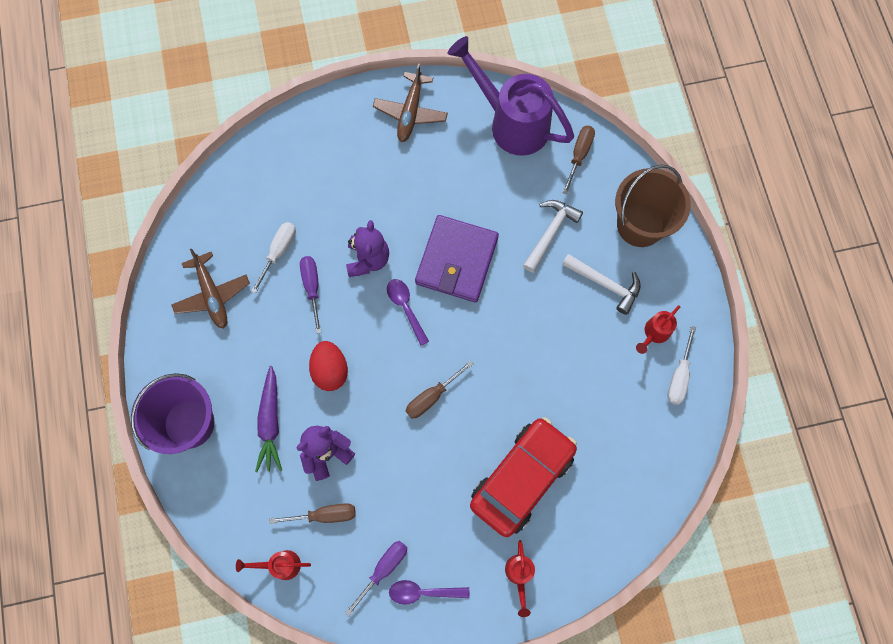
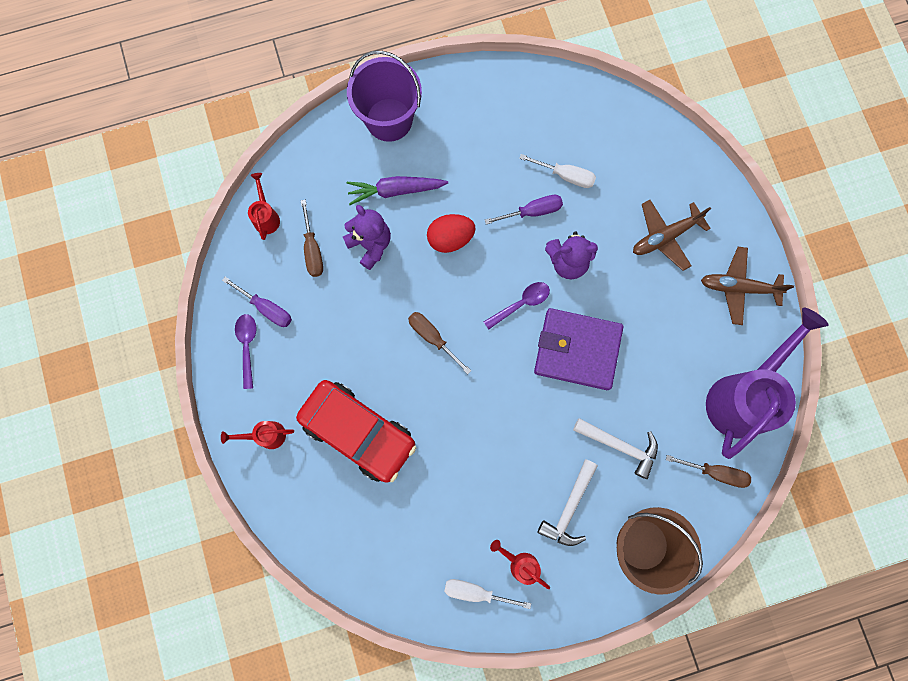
camera: 85 degrees right, 5 degrees up
brown plane [171,248,250,329] -> brown plane moved to [633,200,711,271]

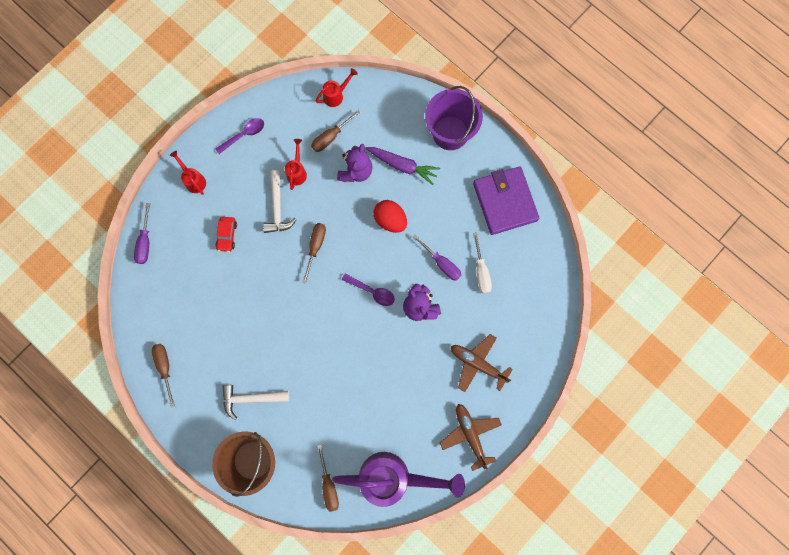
camera: 60 degrees right, 0 degrees up
purple screwdriver [222,277,292,327] -> purple screwdriver moved to [134,203,150,264]
red car [296,380,416,483] -> red car [215,217,237,252], size x0.41
purple carrot [347,176,448,205] -> purple carrot turned 150 degrees clockwise [365,147,440,185]
white screwdriver [444,579,531,609] -> brown screwdriver [152,344,175,407]
red watering can [490,540,550,589] -> red watering can moved to [285,139,307,190]
purple wallet [534,308,623,390] -> purple wallet moved to [473,166,539,235]
white hammer [573,418,658,479] -> white hammer moved to [263,170,297,233]

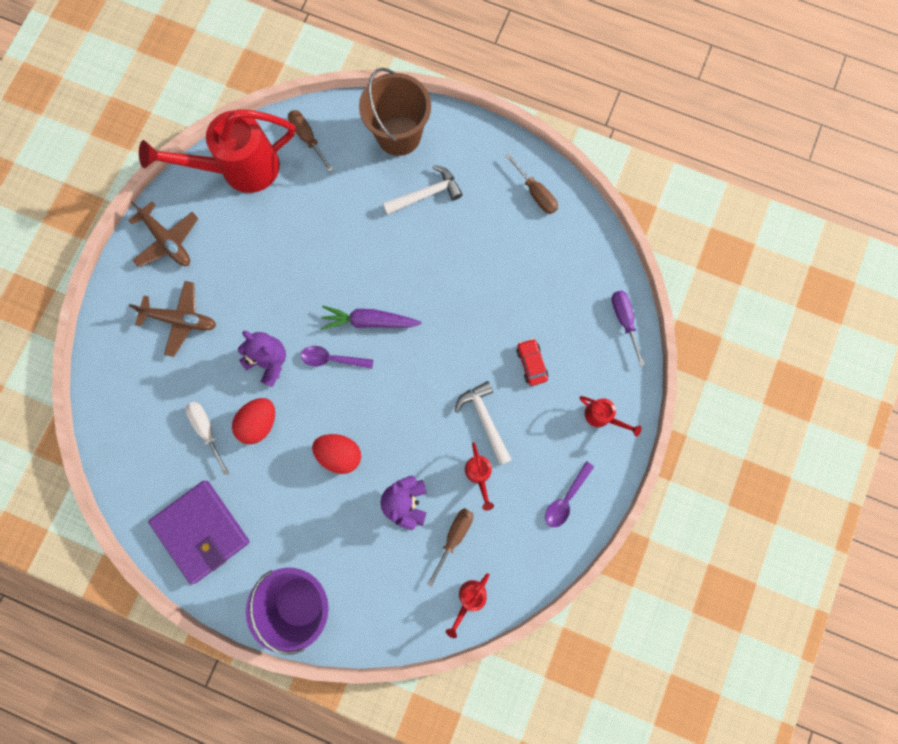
camera: 160 degrees right, 0 degrees up
brown screwdriver [302,223,326,283] -> none
purple watering can [332,452,465,507] -> red watering can [139,109,295,193]
purple carrot [365,147,440,185] -> purple carrot moved to [321,306,422,330]
purple screwdriver [413,234,461,281] -> red egg [232,398,275,444]

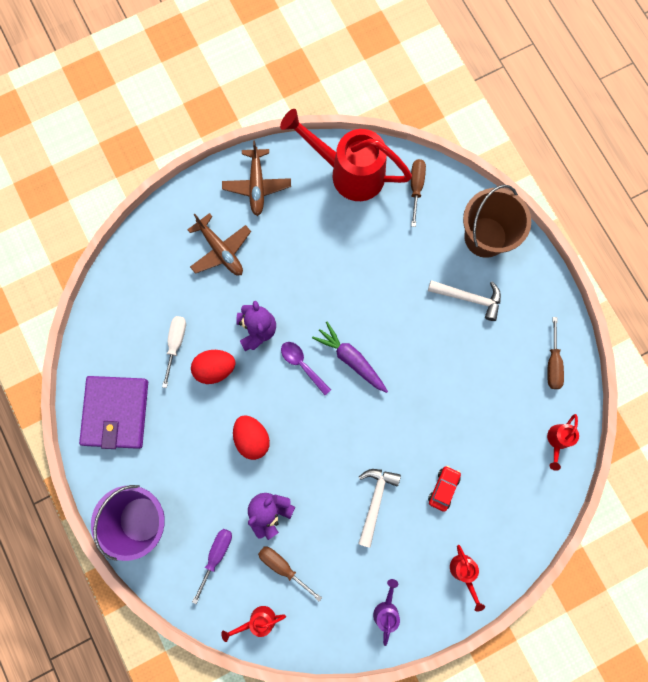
camera: 40 degrees right, 0 degrees up
brown screwdriver [427,508,473,587] -> brown screwdriver turned 120 degrees counterclockwise [258,546,322,602]
red watering can [465,442,494,511] -> red watering can moved to [547,414,579,471]
purple spoon [545,461,594,527] -> purple watering can [373,579,400,646]
purple screwdriver [612,290,645,367] -> purple screwdriver moved to [192,529,232,604]

